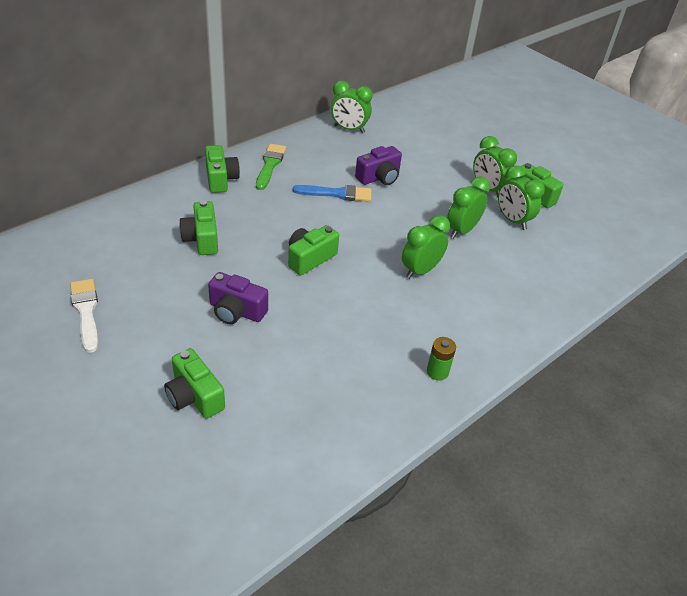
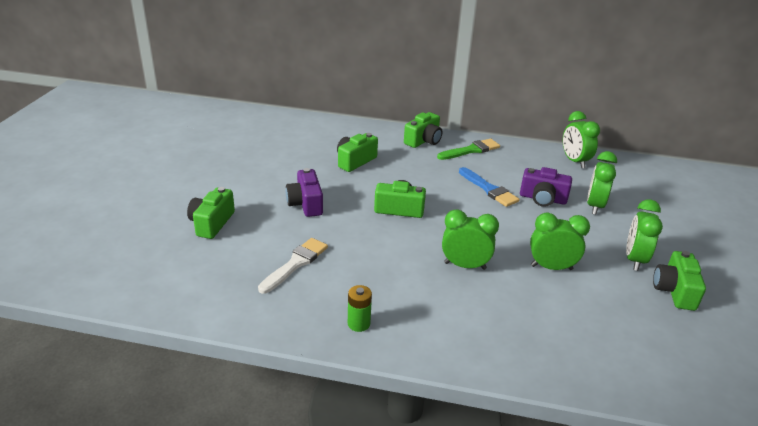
camera: 55 degrees right, 10 degrees down
white brush [70,279,98,353] -> white brush moved to [258,238,328,294]
green clock [498,165,545,230] -> green clock moved to [587,151,617,215]

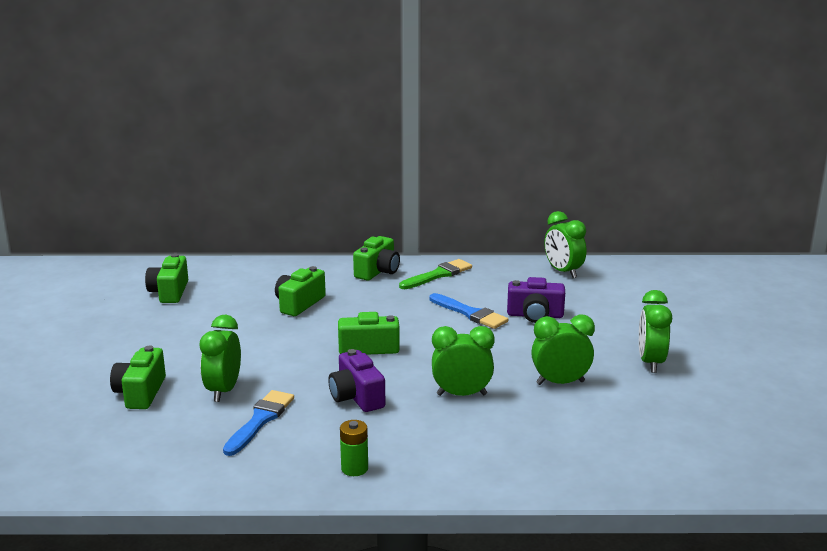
camera: 10 degrees left, 10 degrees down
white brush [258,238,328,294] -> blue brush [223,390,294,456]
purple camera [286,168,323,217] -> purple camera moved to [328,349,385,412]
green clock [587,151,617,215] -> green clock moved to [200,315,241,402]
green camera [653,251,706,311] -> green camera moved to [145,254,188,303]

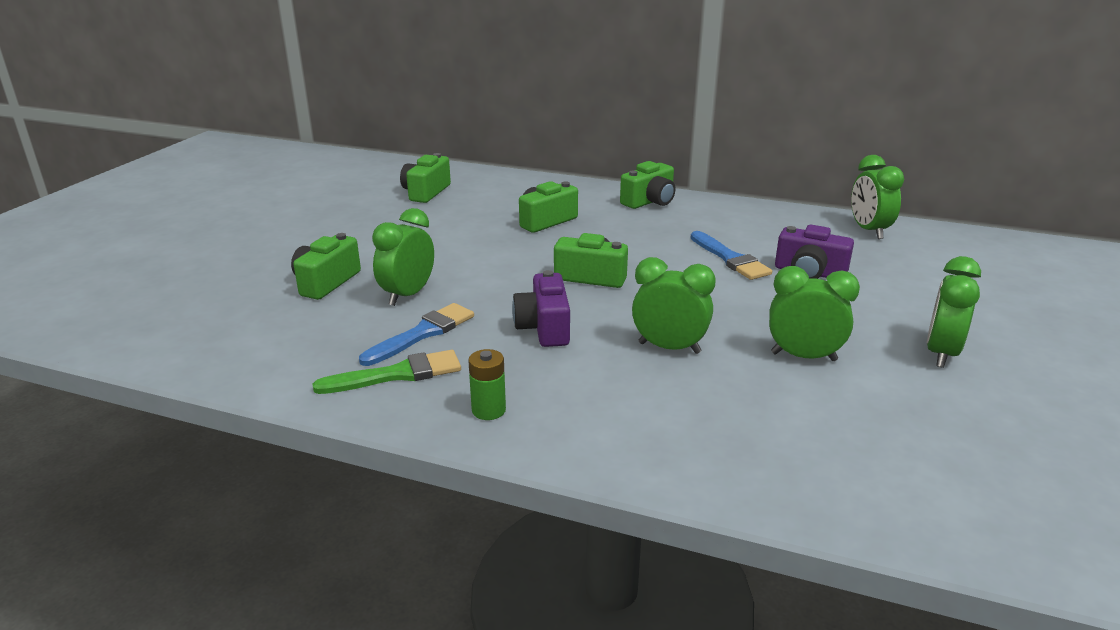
camera: 20 degrees right, 5 degrees up
green brush [399,259,472,289] -> green brush moved to [312,350,461,394]

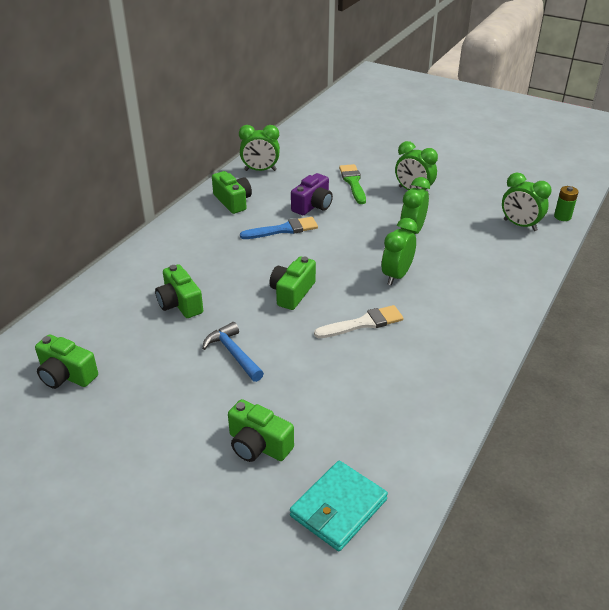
camera: 80 degrees left, 10 degrees up
green brush [312,350,461,394] -> green brush moved to [339,164,366,204]
blue brush [359,303,474,366] -> none
green clock [372,208,434,306] -> green clock moved to [502,172,551,231]
green battery [468,349,506,420] -> green battery moved to [554,186,578,221]
purple camera [512,270,570,347] -> white brush [314,305,403,338]
green camera [620,161,676,209] -> green camera moved to [212,171,252,214]
none -> blue hammer [202,322,264,382]
none -> turquoise wallet [290,461,388,551]

